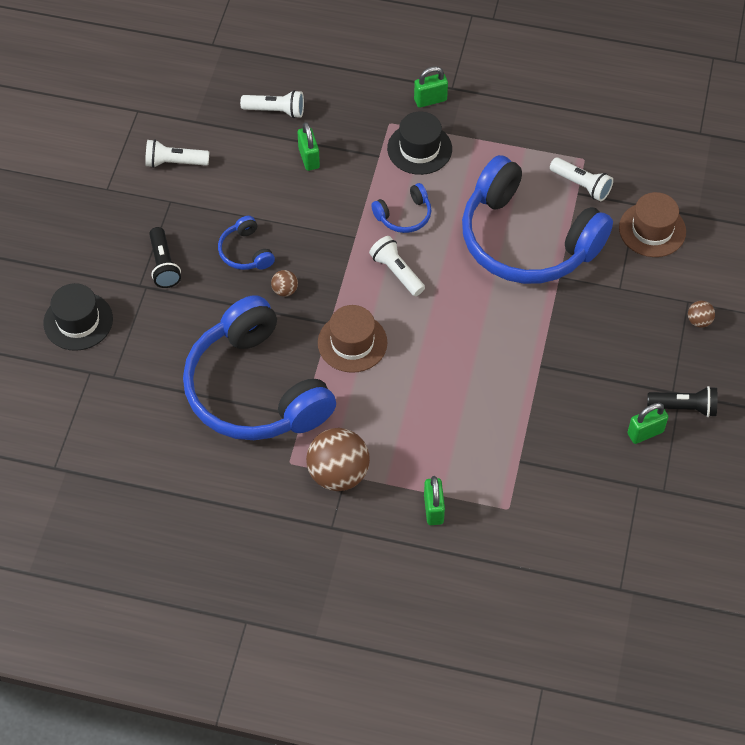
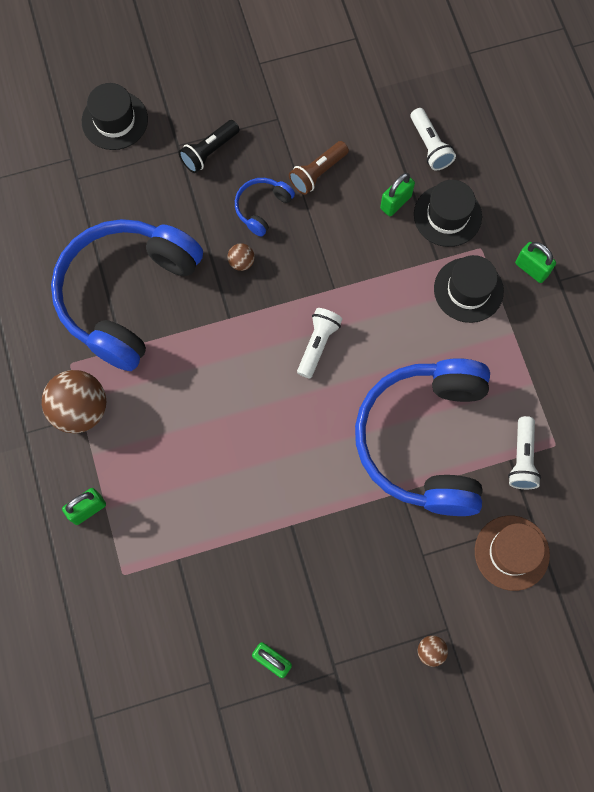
camera: 60 degrees right, 15 degrees up
white flashlight [145,139,209,168] -> none
brown hat [318,305,387,373] -> none
blue headphones [371,183,431,233] -> none
black flashlight [647,386,717,417] -> none
none -> brown flashlight [289,141,349,195]
none -> black hat [414,180,482,247]

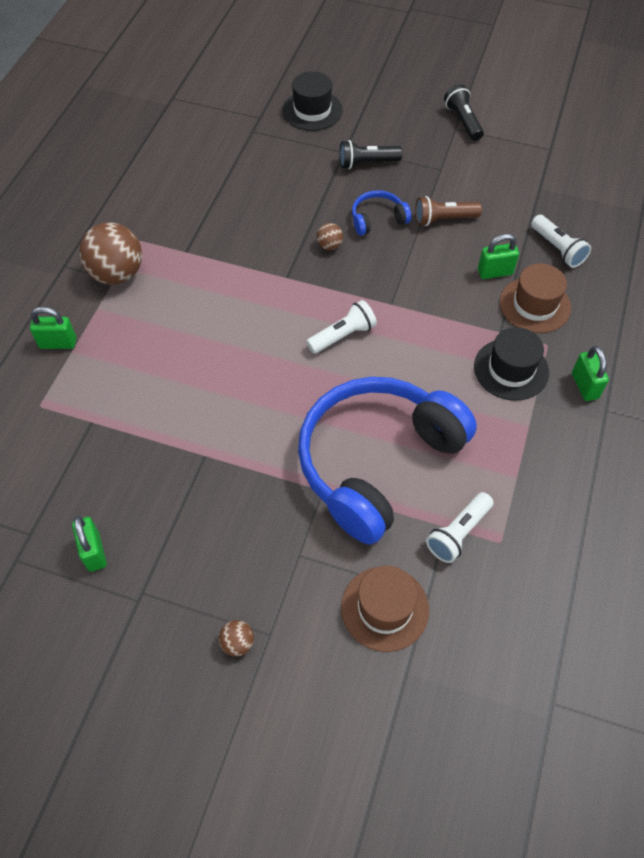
camera: 35 degrees right, 15 degrees down
blue headphones [51,219,203,371] -> none
white flashlight [410,108,456,170] -> white flashlight turned 45 degrees counterclockwise [531,215,591,268]
black hat [414,180,482,247] -> brown hat [499,263,571,333]
none -> black flashlight [444,85,484,141]

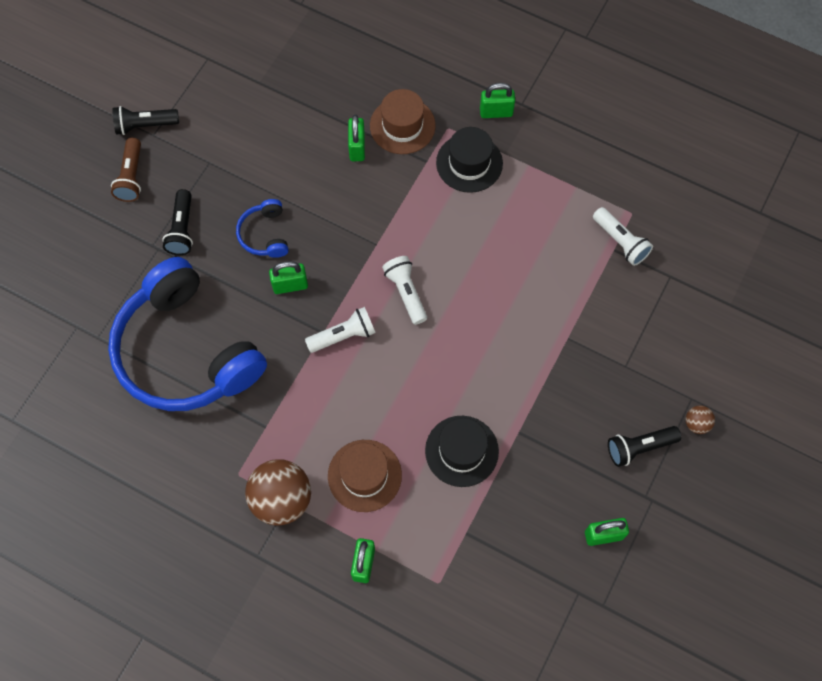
camera: 80 degrees left, 10 degrees up
black hat [282,71,343,131] -> black hat moved to [425,416,499,487]
blue headphones [298,377,477,545] -> blue headphones moved to [108,257,267,411]
brown ball [317,223,343,250] -> green padlock [269,261,308,294]
brown hat [341,566,429,652] -> brown hat moved to [328,440,402,512]
brown flashlight [415,196,482,226] -> brown flashlight moved to [111,138,141,202]
white flashlight [531,215,591,268] -> white flashlight moved to [305,307,375,353]
none -> black flashlight [608,426,681,467]

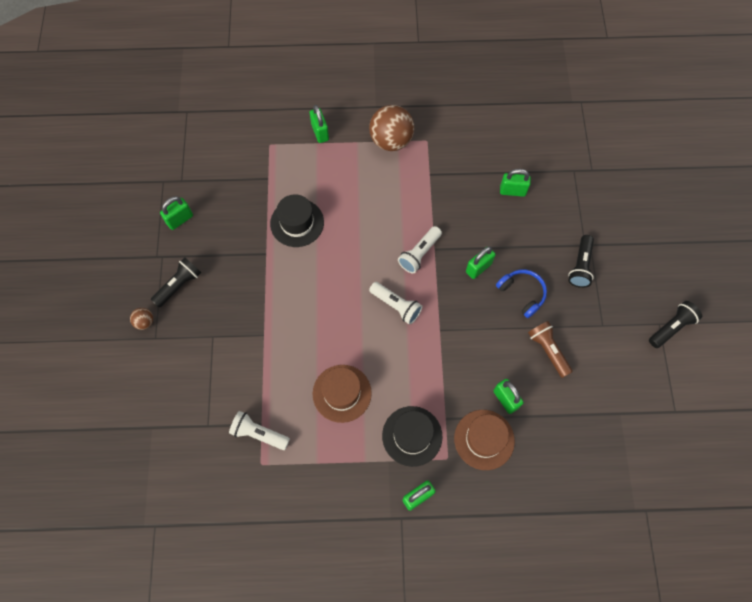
camera: 150 degrees right, 0 degrees up
blue headphones [108,257,267,411] -> green padlock [500,169,531,197]
brown flashlight [111,138,141,202] -> brown flashlight moved to [528,321,573,378]
black flashlight [162,189,193,255] -> black flashlight turned 135 degrees counterclockwise [568,235,594,288]
brown hat [328,440,402,512] -> brown hat moved to [313,365,372,423]

